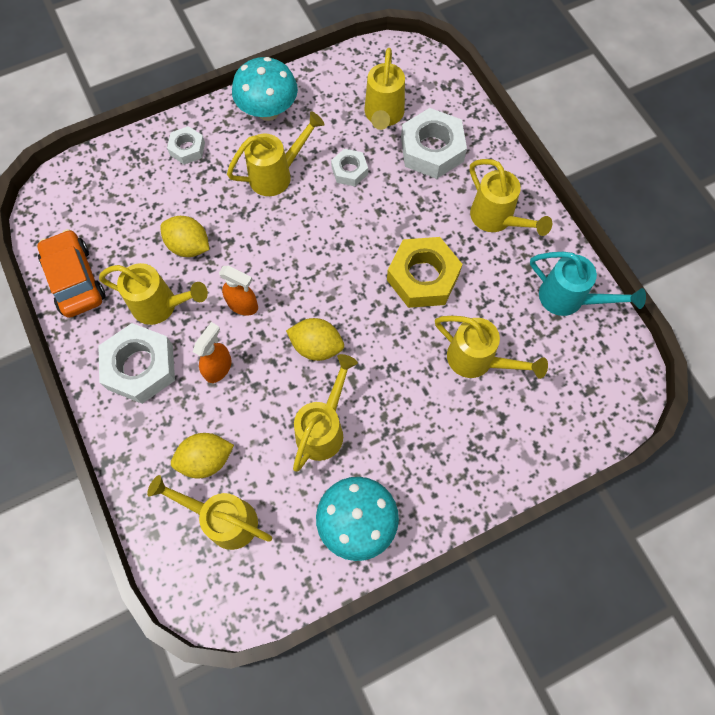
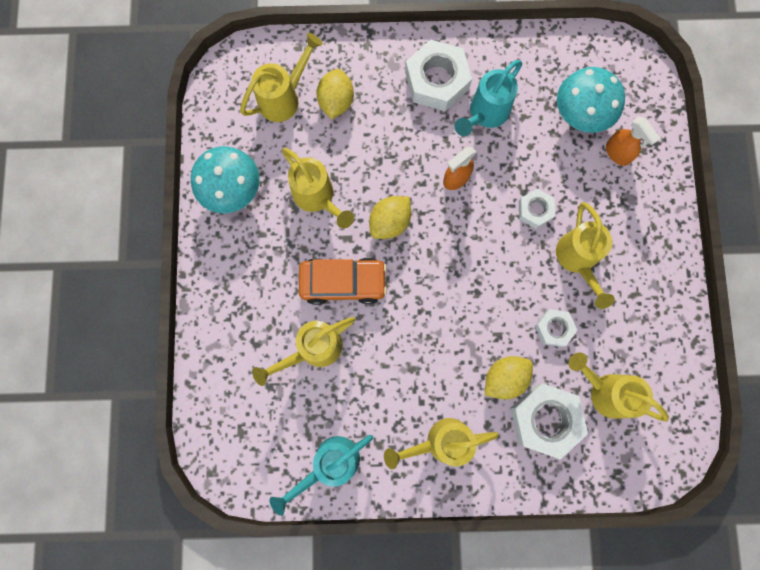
camera: 115 degrees right, 10 degrees up
orange car [37,229,106,318] -> orange car moved to [299,258,387,305]
yellow watering can [99,263,208,325] -> turquoise watering can [455,60,522,136]
yellow lemon [160,216,209,257] -> yellow lemon moved to [485,356,533,399]
white nut [167,126,205,165] -> white nut moved to [519,189,555,229]
orange spray bottle [193,322,232,383] -> orange spray bottle moved to [606,117,661,166]
turquoise mushroom [232,57,298,121] -> turquoise mushroom moved to [557,67,625,133]
yellow nut [387,237,463,308] -> none

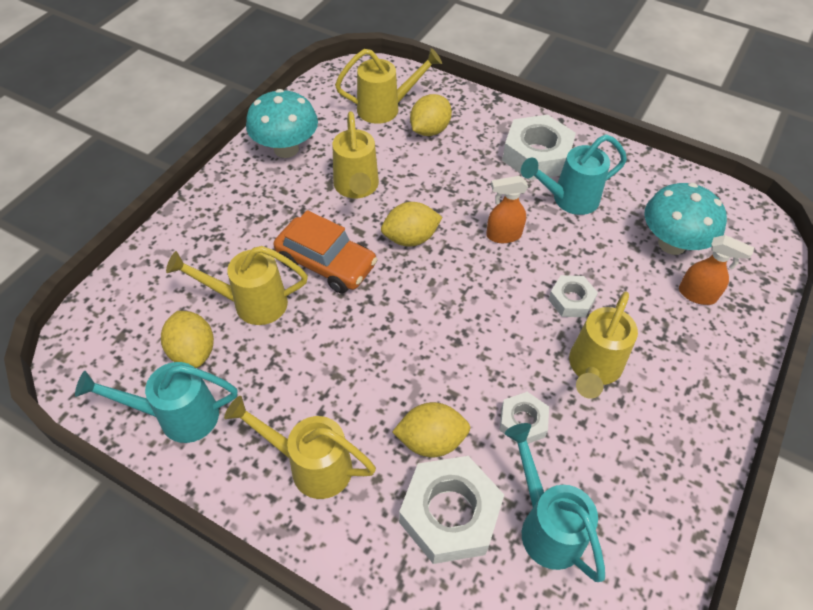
camera: 30 degrees right, 25 degrees down
yellow watering can [568,352,669,422] -> turquoise watering can [505,423,605,582]
orange spray bottle [606,117,661,166] -> orange spray bottle turned 60 degrees counterclockwise [679,235,754,305]
none -> yellow lemon [161,311,214,368]

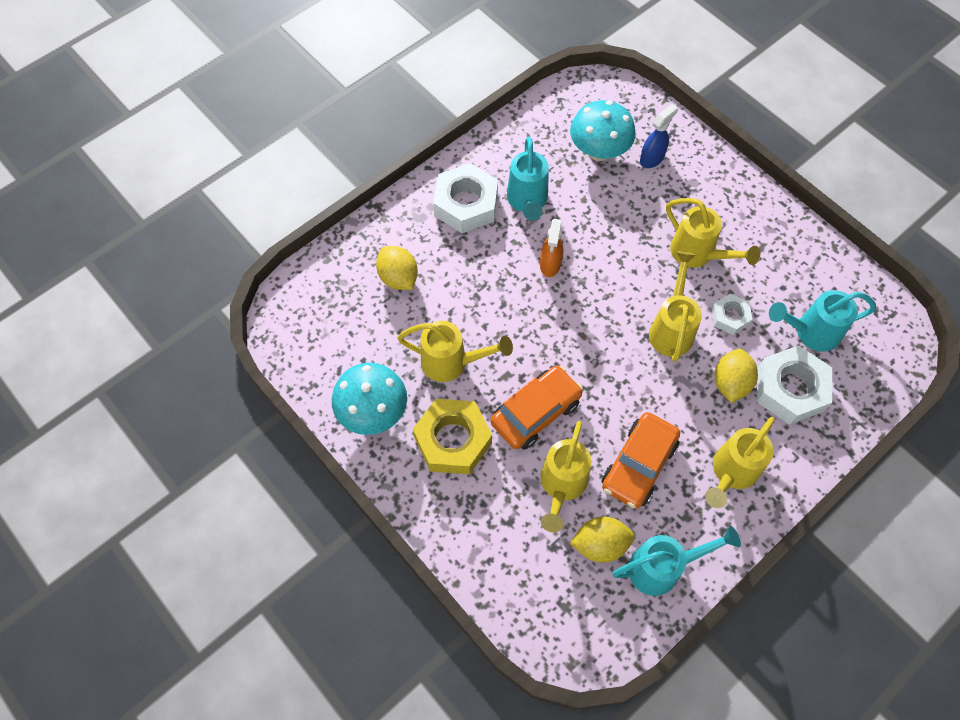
camera: 70 degrees left, 10 degrees up
turquoise watering can [75,362,237,443] -> turquoise watering can turned 120 degrees counterclockwise [612,526,741,596]
yellow watering can [335,48,442,124] -> yellow watering can moved to [649,251,702,362]
yellow lemon [381,202,442,247] -> none
white nut [548,275,598,317] -> none
orange spray bottle [679,235,754,305] -> blue spray bottle [640,104,678,168]
none -> yellow nut [413,399,492,474]
none -> orange car [602,412,680,509]

